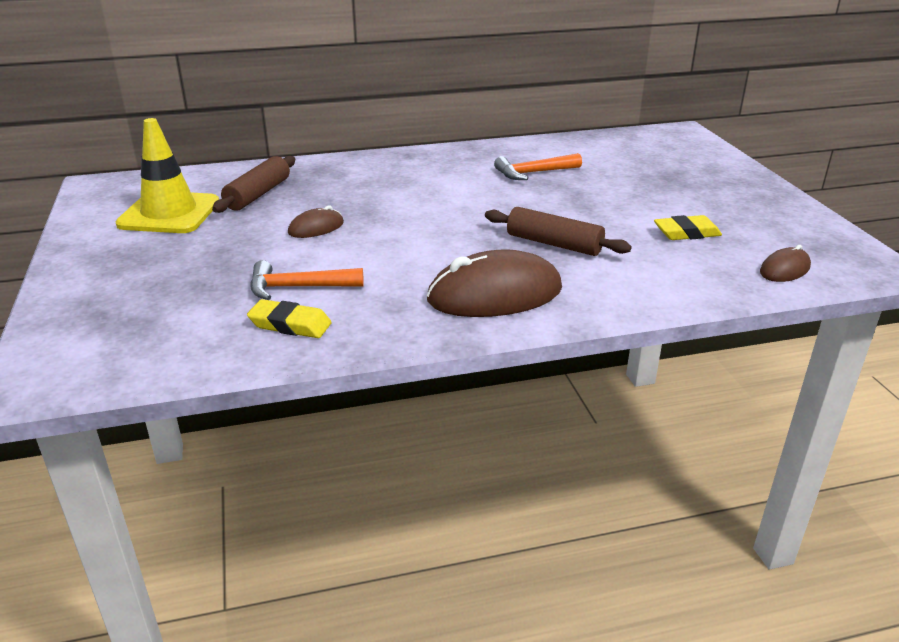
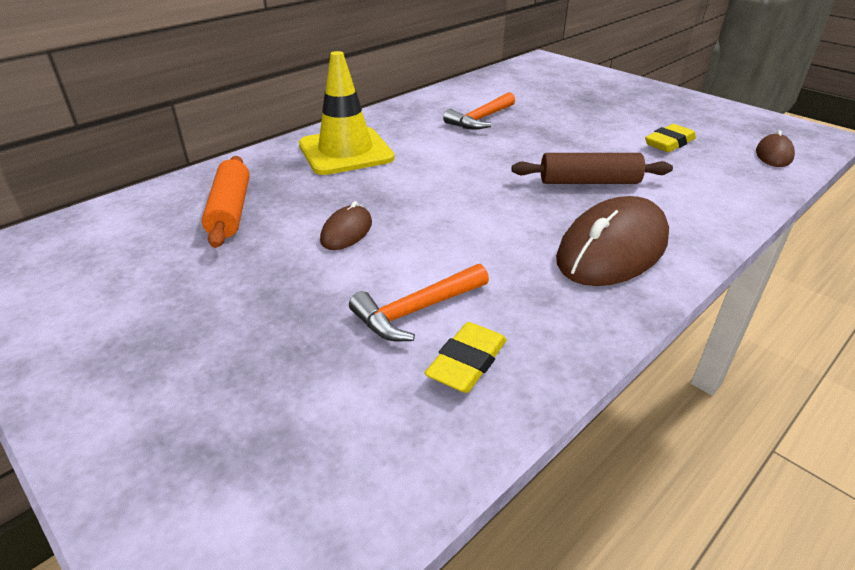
camera: 30 degrees left, 5 degrees up
yellow traffic cone [116,118,219,233] -> yellow traffic cone moved to [299,51,395,175]
brown rolling pin [212,156,295,213] -> orange rolling pin [202,156,250,248]
yellow eraser [247,299,332,338] -> yellow eraser turned 45 degrees counterclockwise [425,322,507,393]

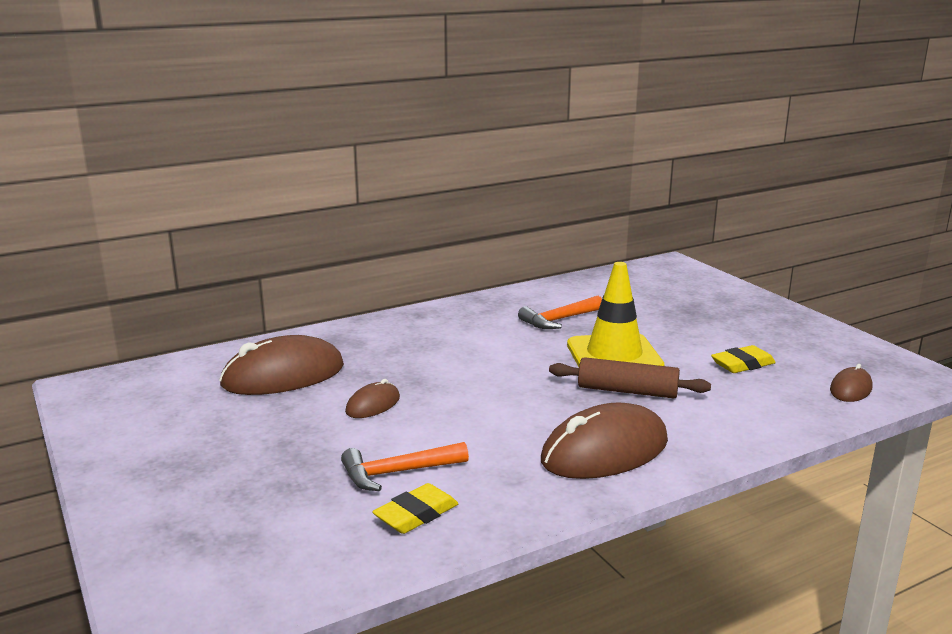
camera: 15 degrees right, 15 degrees down
orange rolling pin [202,156,250,248] -> brown mouse [219,335,344,395]
yellow traffic cone [299,51,395,175] -> yellow traffic cone moved to [567,262,665,367]

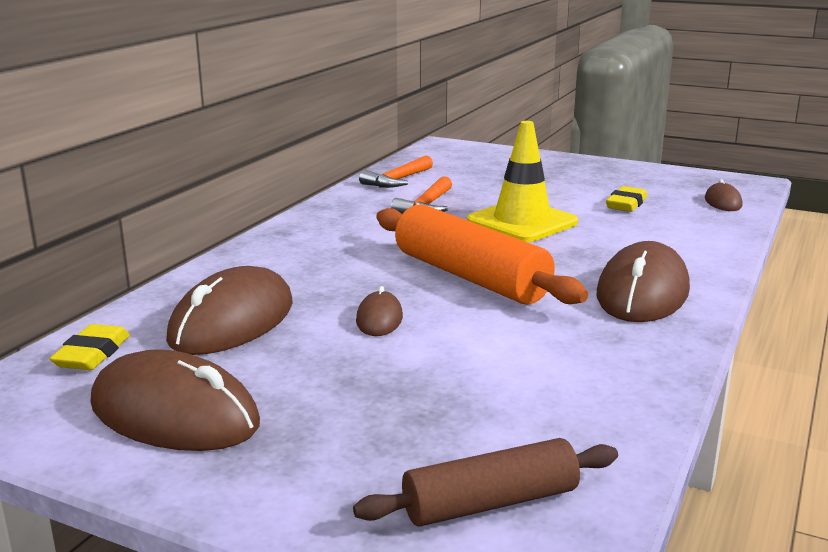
camera: 35 degrees left, 0 degrees up
orange hammer [341,442,469,491] -> orange hammer moved to [359,155,433,188]
yellow eraser [372,483,458,534] -> yellow eraser moved to [50,324,130,370]
brown rolling pin [549,357,711,398] -> brown rolling pin moved to [353,438,618,527]
none -> brown mouse [91,349,260,451]
none -> orange rolling pin [376,204,588,305]

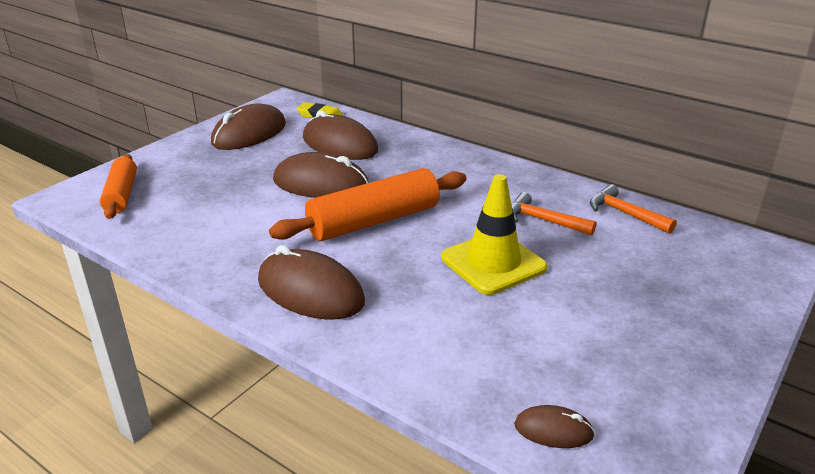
camera: 100 degrees right, 10 degrees up
brown rolling pin [353,438,618,527] -> orange rolling pin [100,154,137,219]
brown mouse [356,286,403,336] -> brown mouse [273,152,369,198], size x2.01
yellow eraser [606,186,647,212] -> none

